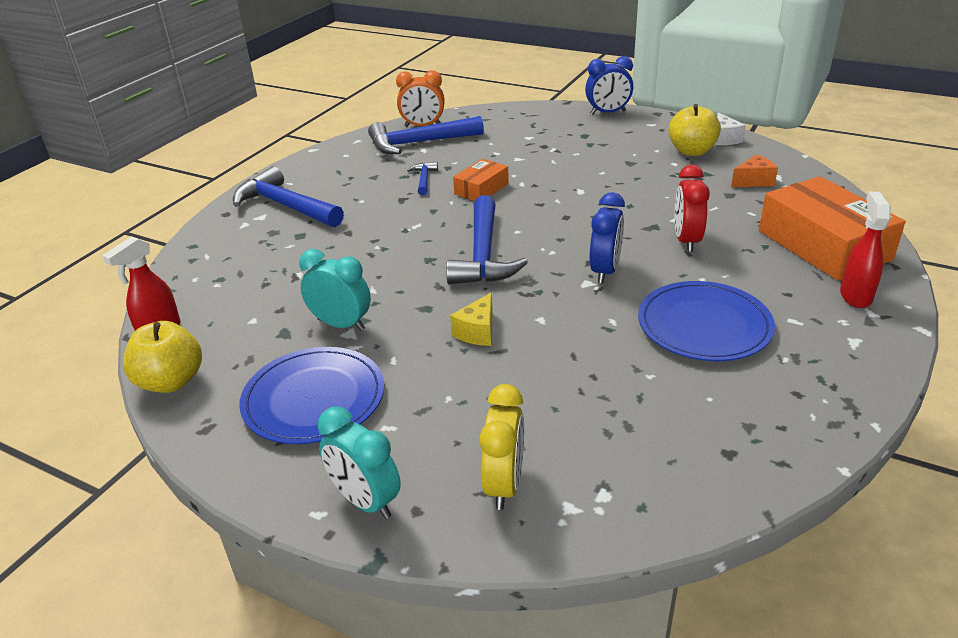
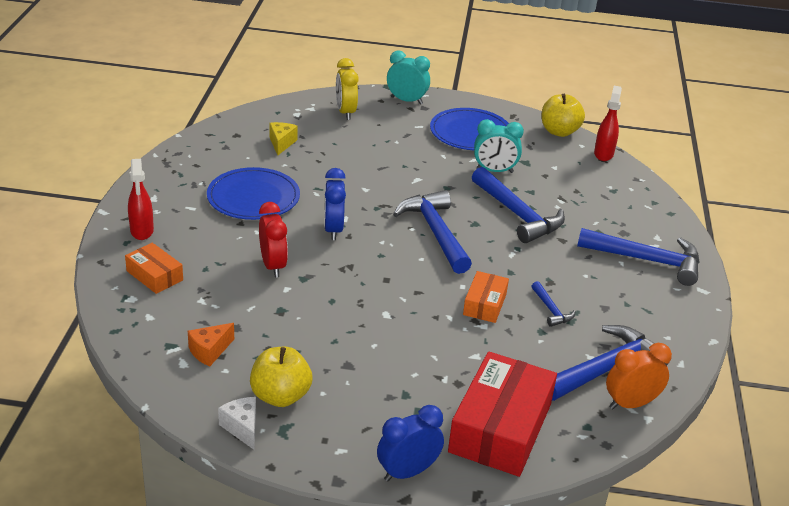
camera: 155 degrees right, 0 degrees up
yellow cheese [450,293,493,346] -> yellow cheese moved to [269,122,298,155]
orange box [759,176,905,281] -> orange box [125,243,183,294], size x0.52
none -> red box [448,351,557,477]
none -> blue hammer [472,167,565,243]

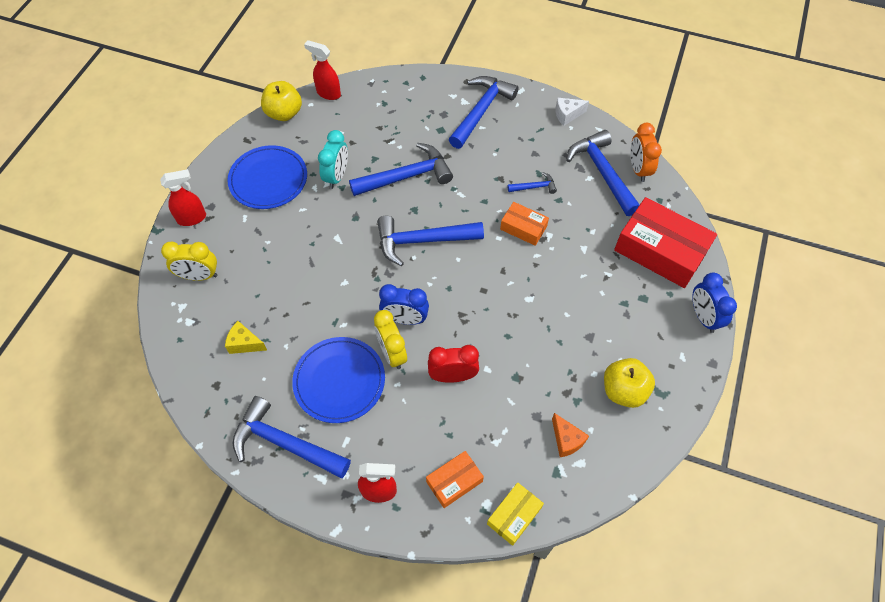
camera: 75 degrees left, 25 degrees up
white cheese [218,397,256,450] -> white cheese moved to [556,98,589,126]
turquoise clock [387,50,430,105] -> red spray bottle [160,169,206,226]
none -> blue hammer [233,396,351,478]
none -> yellow clock [374,310,407,369]
none -> yellow box [487,482,544,546]

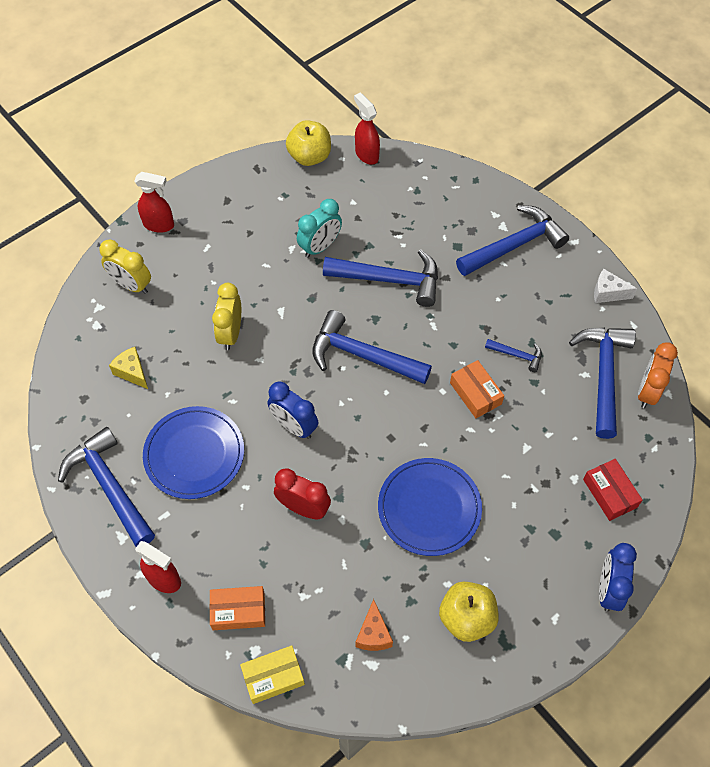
camera: 30 degrees right, 0 degrees up
blue plate [227,145,307,209] -> blue plate moved to [378,458,482,556]
yellow clock [374,310,407,369] -> yellow clock moved to [212,283,241,350]
red box [614,197,717,288] -> red box [583,459,643,521], size x0.52

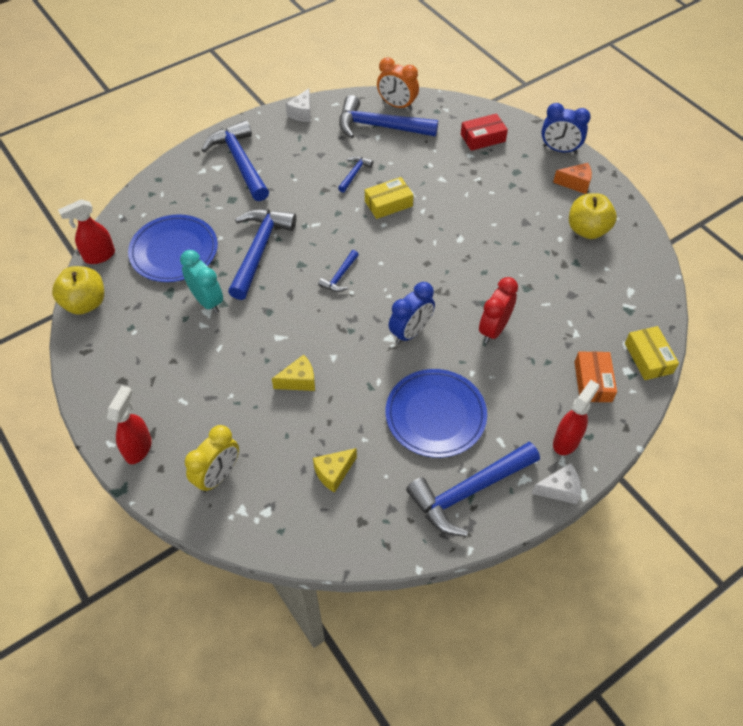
camera: 85 degrees left, 5 degrees down
yellow clock [212,283,241,350] -> yellow cheese [272,355,315,391]
blue hammer [312,310,432,384] -> blue hammer [318,250,359,292], size x0.47
orange cheese [356,599,393,651] -> orange cheese moved to [553,163,592,194]
blue plate [378,458,482,556] -> blue plate moved to [128,214,218,282]
orange box [450,360,504,418] -> yellow box [365,177,414,219]
none -> white cheese [532,463,581,504]

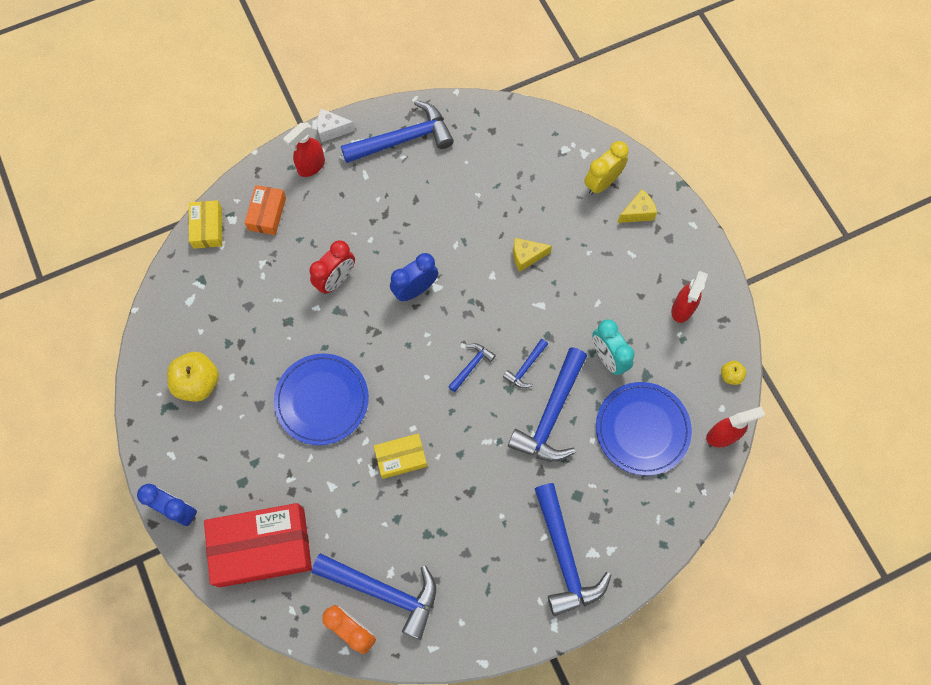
camera: 170 degrees left, 15 degrees up
yellow apple [52,266,104,315] -> yellow apple [721,361,746,385], size x0.49
red spray bottle [107,386,152,464] -> red spray bottle moved to [672,271,708,323]
white cheese [286,89,311,122] -> none
yellow cheese [313,448,357,493] -> yellow cheese moved to [617,189,657,223]
blue hammer [338,156,373,193] -> blue hammer moved to [503,339,548,388]
blue plate [386,369,487,458] -> blue plate moved to [274,354,369,445]
red box [461,113,508,151] -> red box [204,503,312,587], size x1.94
orange cheese [553,163,592,194] -> none

